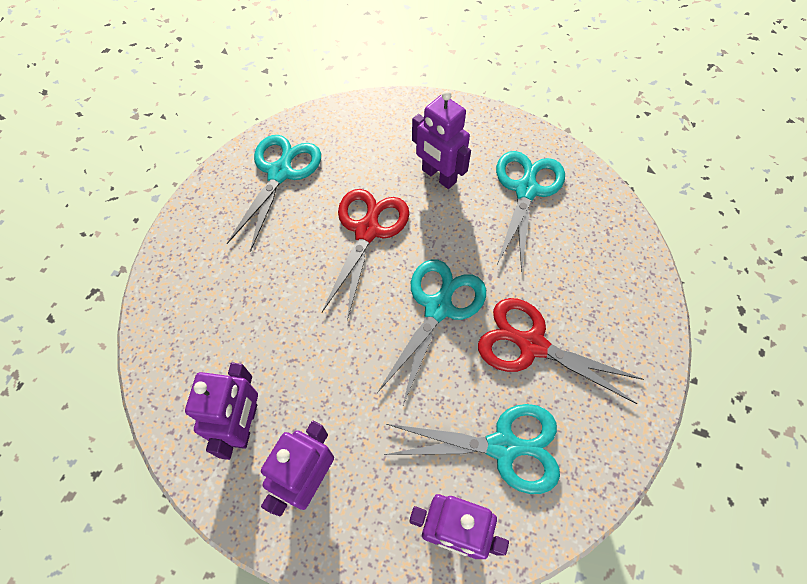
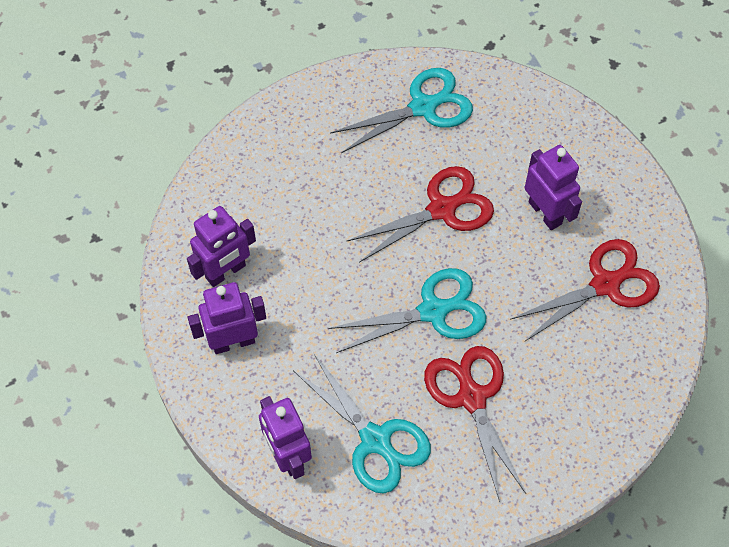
camera: 45 degrees right, 0 degrees up
purple robot [412,91,471,189] -> purple robot turned 150 degrees clockwise [525,145,582,230]
turquoise scissors [496,151,565,273] -> red scissors [510,239,660,342]

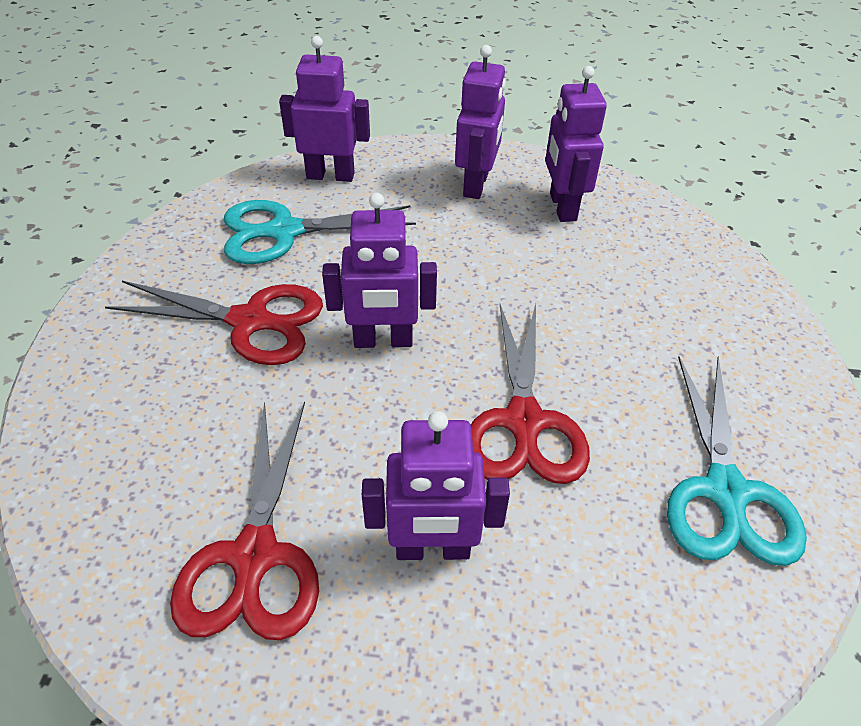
camera: 120 degrees right, 15 degrees down
turquoise scissors [328,268,487,353] -> purple robot [322,193,437,348]

